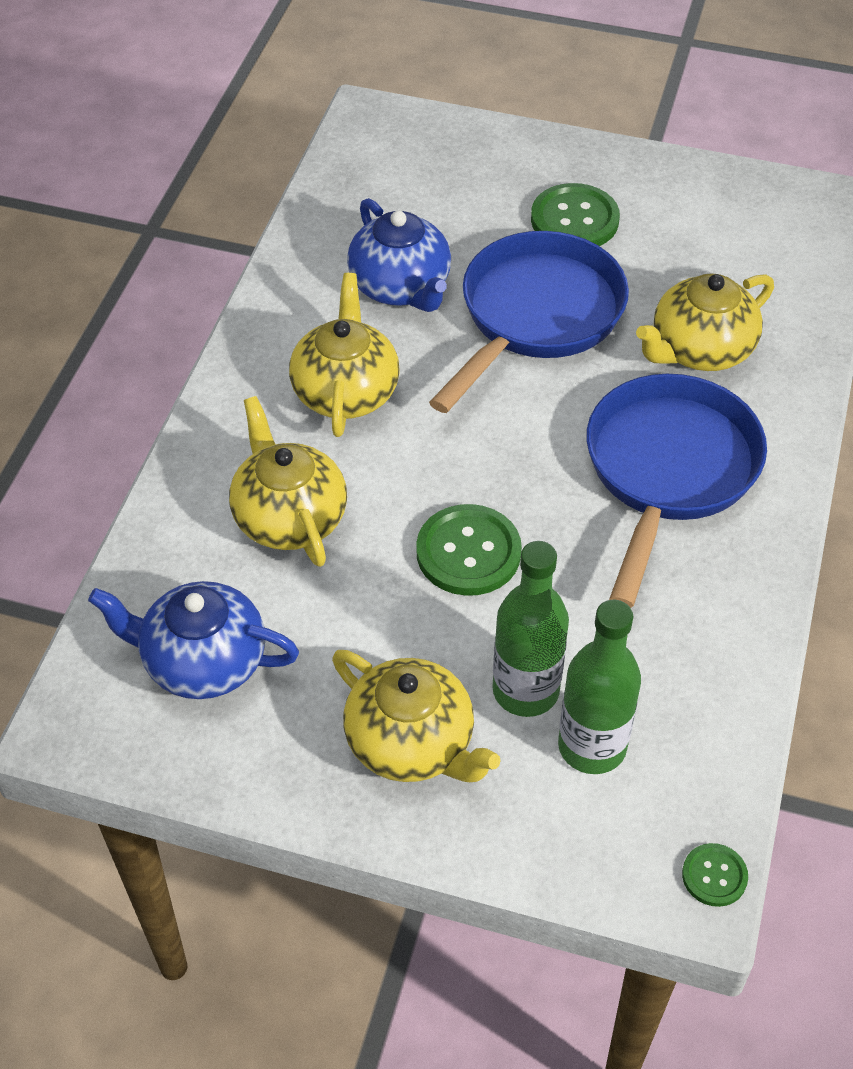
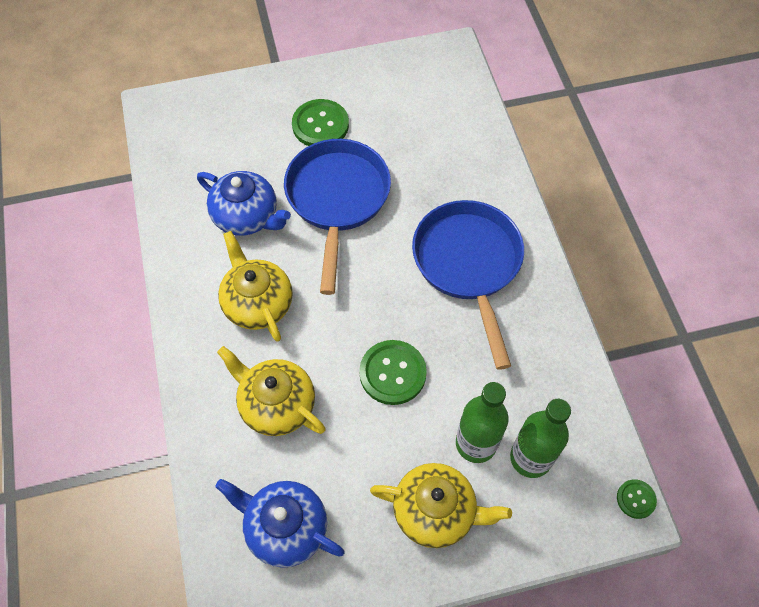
camera: 30 degrees left, 10 degrees up
blue teapot [88,581,299,699] -> blue teapot turned 45 degrees clockwise [215,479,345,568]
yellow teapot [636,273,774,371] -> none

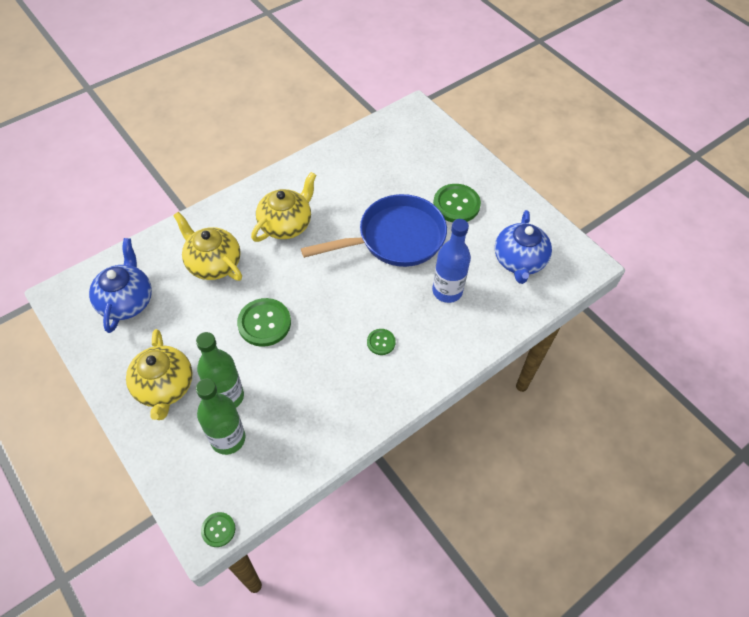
camera: 65 degrees right, 5 degrees down
blue teapot [197,171,291,236] -> blue teapot moved to [495,210,552,284]
yellow teapot [217,346,326,436] -> yellow teapot turned 60 degrees counterclockwise [173,212,242,281]
blue pan [412,200,524,370] -> green button [367,329,396,355]
none -> blue bottle [432,219,471,303]

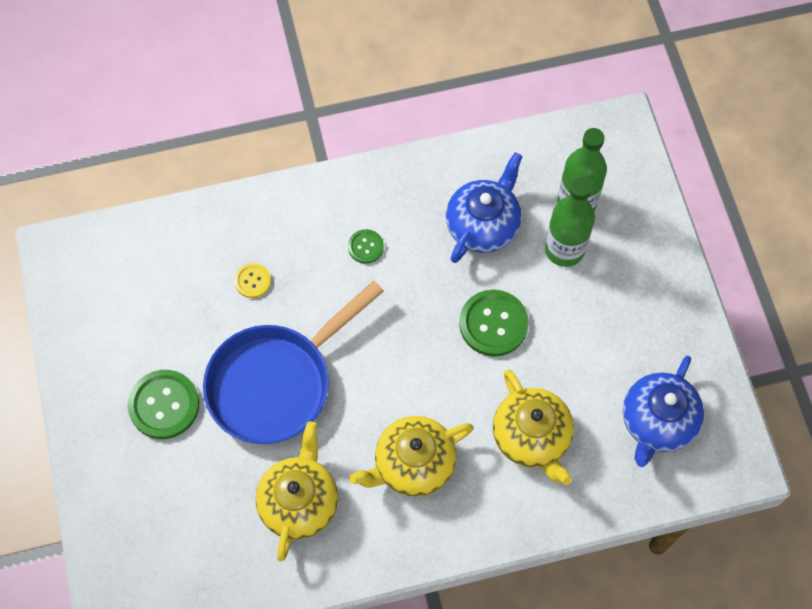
camera: 155 degrees left, 10 degrees up
yellow teapot [126,329,193,420] -> yellow teapot moved to [255,422,338,561]
green button [201,512,235,547] -> none
blue pan [301,194,447,267] -> blue pan turned 45 degrees counterclockwise [203,281,384,444]
blue bottle [432,219,471,303] -> yellow button [234,263,271,298]
blue teapot [495,210,552,284] -> blue teapot moved to [446,153,523,263]

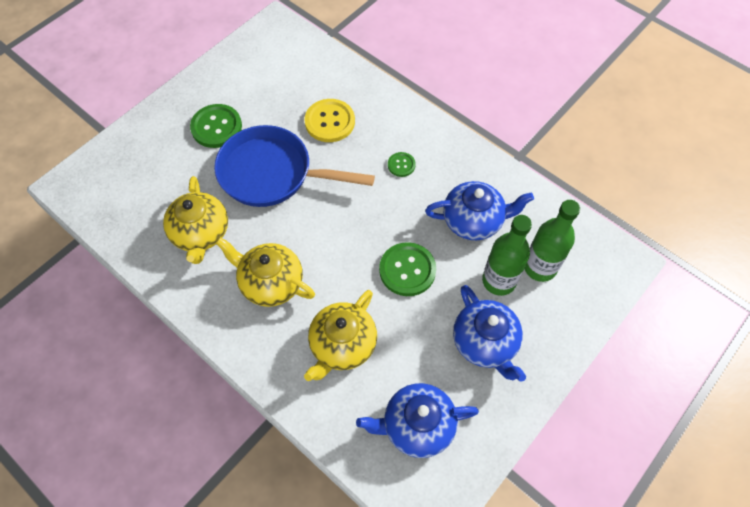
camera: 55 degrees right, 5 degrees down
yellow button [234,263,271,298] -> yellow button [304,99,355,142], size x1.87
yellow teapot [255,422,338,561] -> yellow teapot turned 105 degrees clockwise [163,176,228,264]
none -> blue teapot [453,285,526,382]

